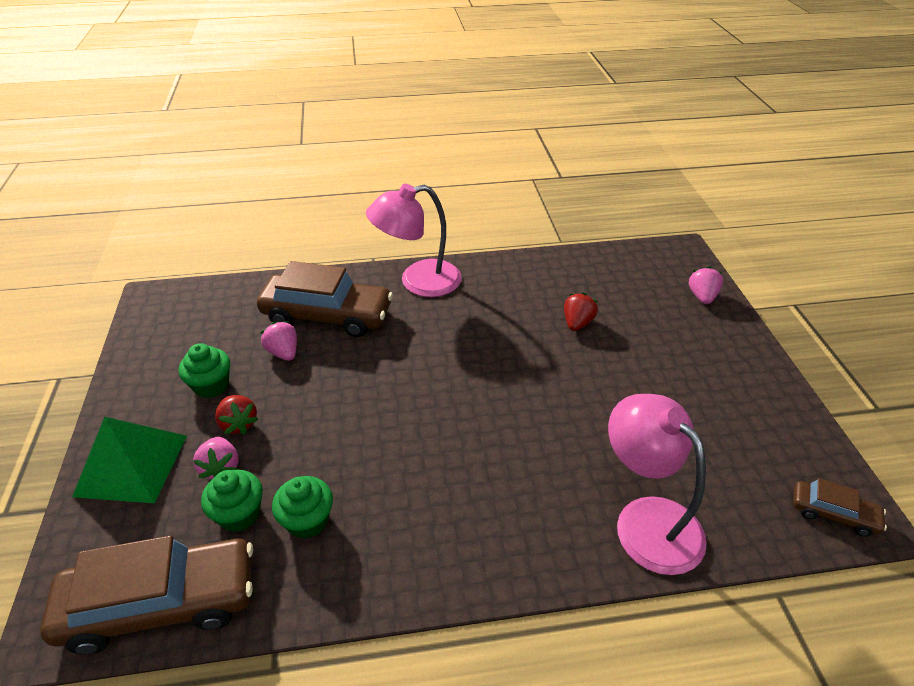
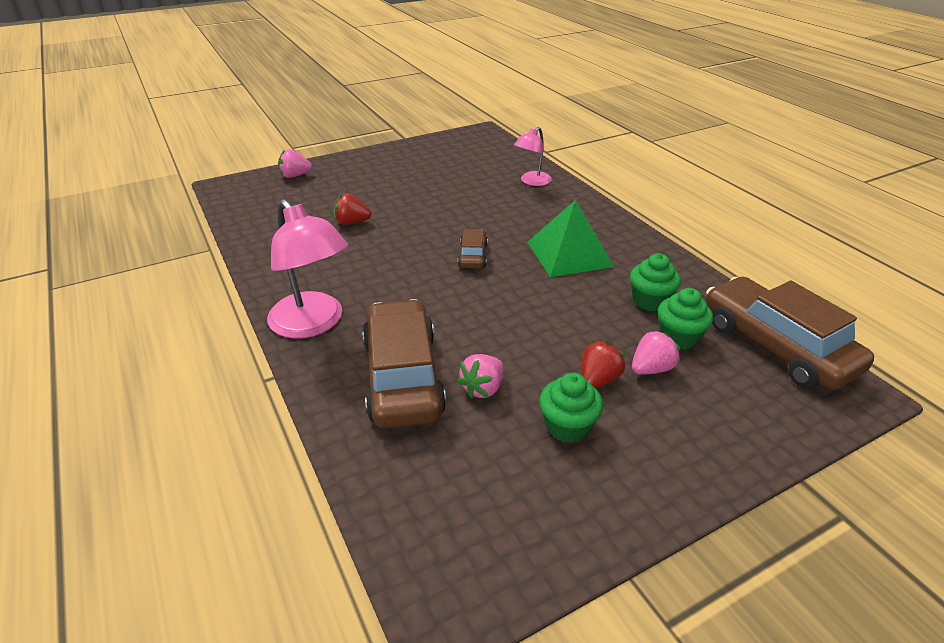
camera: 110 degrees left, 5 degrees down
green pyramid [72,417,187,503] -> green pyramid moved to [528,200,614,277]
pink lamp [608,394,707,575] -> pink lamp [514,127,552,186], size x0.57
brown car [793,478,887,537] -> brown car moved to [458,229,488,269]

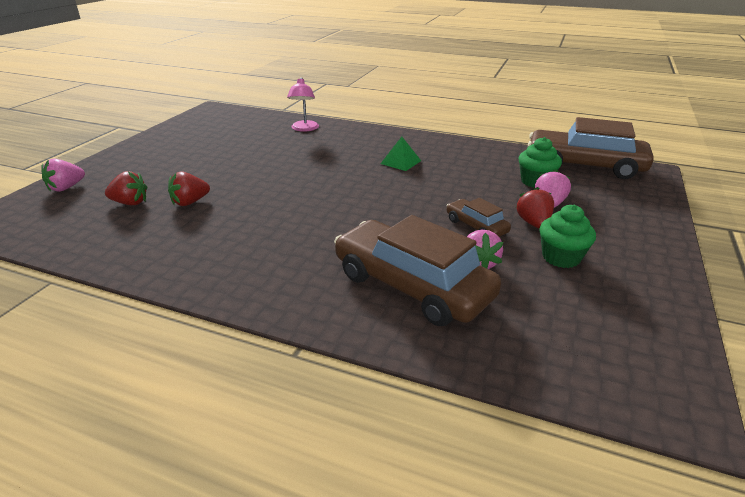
camera: 40 degrees left, 5 degrees down
pink lamp [267,199,348,338] -> none
brown car [458,229,488,269] -> brown car moved to [447,198,511,237]
green pyramid [528,200,614,277] -> green pyramid [380,137,421,171], size x0.52
green cupcake [630,253,681,311] -> none
none -> red strawberry [105,171,147,205]

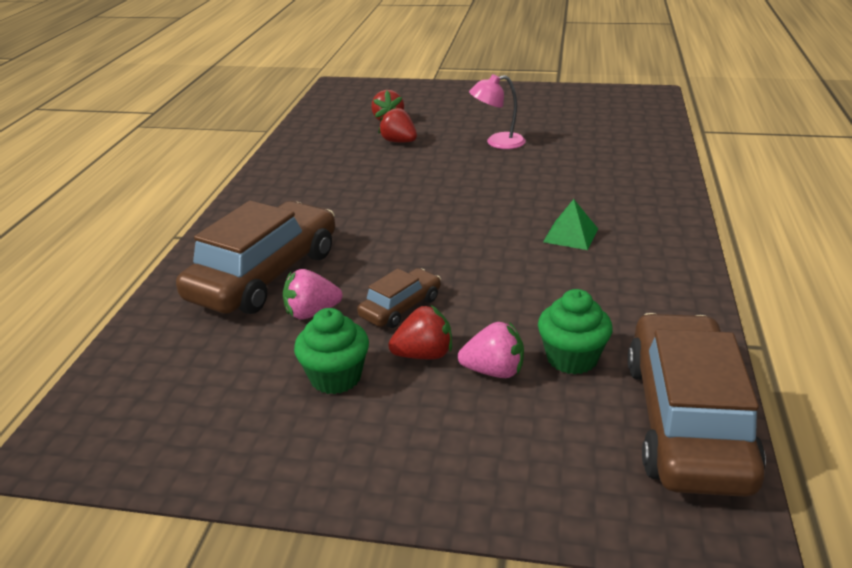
camera: 80 degrees right, 0 degrees up
pink strawberry [41,159,85,192] -> none
pink lamp [287,77,319,132] -> pink lamp moved to [469,74,526,149]

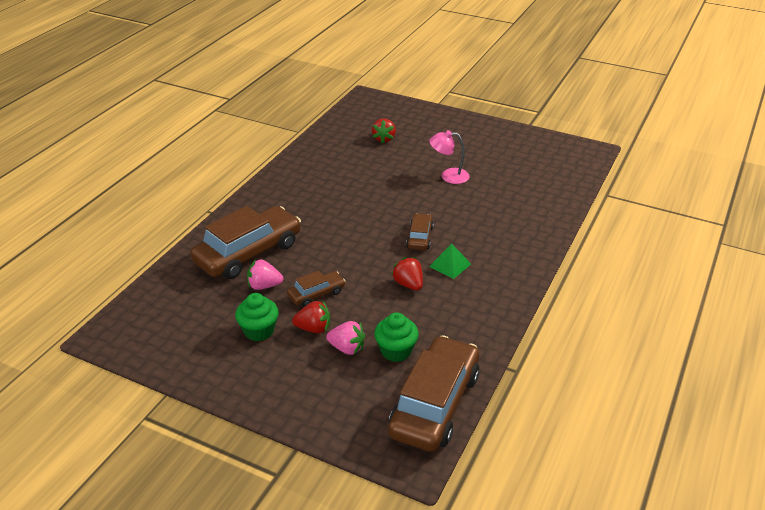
camera: 15 degrees right, 5 degrees up
red strawberry [378,107,417,143] -> red strawberry moved to [391,257,423,291]
none -> brown car [406,213,434,250]

